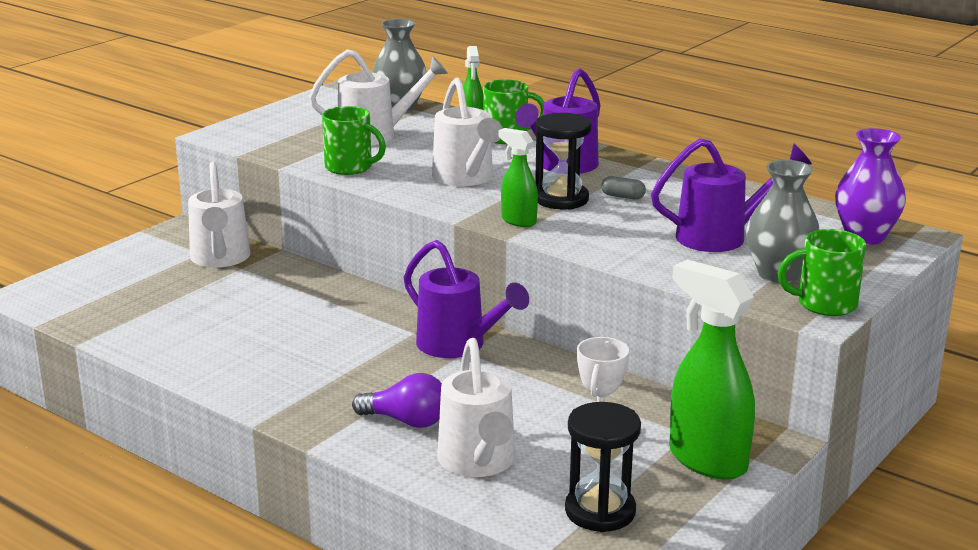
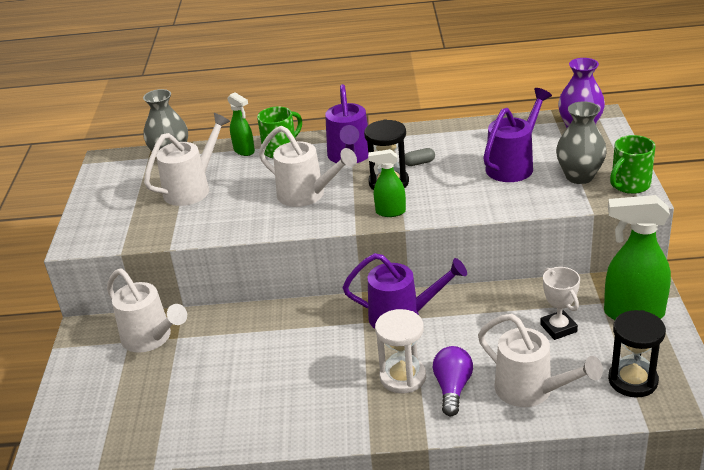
camera: 35 degrees left, 10 degrees up
green mug [322,106,386,175] -> none
purple light bulb [352,373,442,428] -> purple light bulb turned 60 degrees counterclockwise [433,346,473,416]
none -> white hourglass [375,309,426,394]

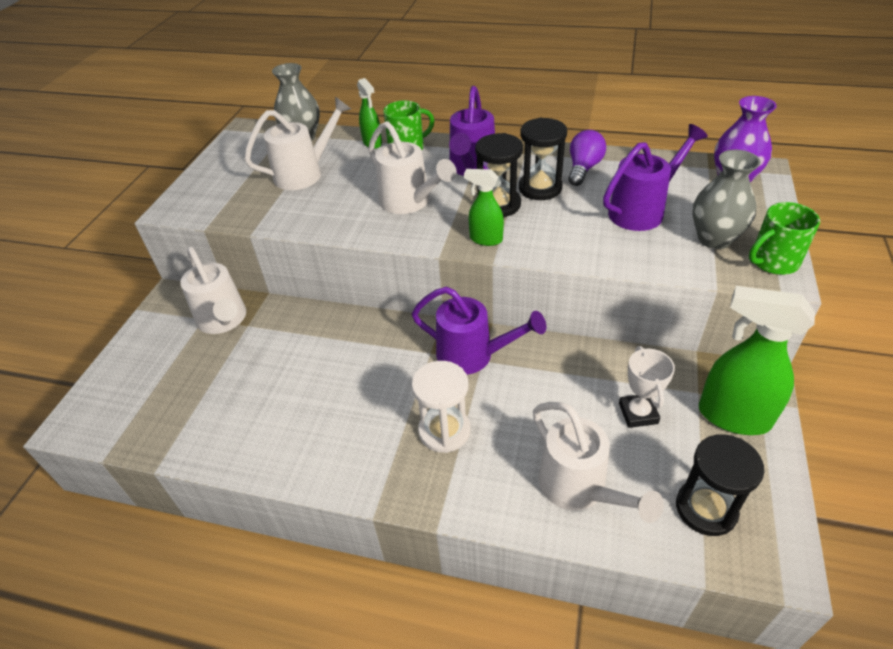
camera: 15 degrees right, 10 degrees up
grey capsule [405,148,435,166] -> black hourglass [519,118,567,200]
purple light bulb [433,346,473,416] -> purple light bulb moved to [568,130,606,186]

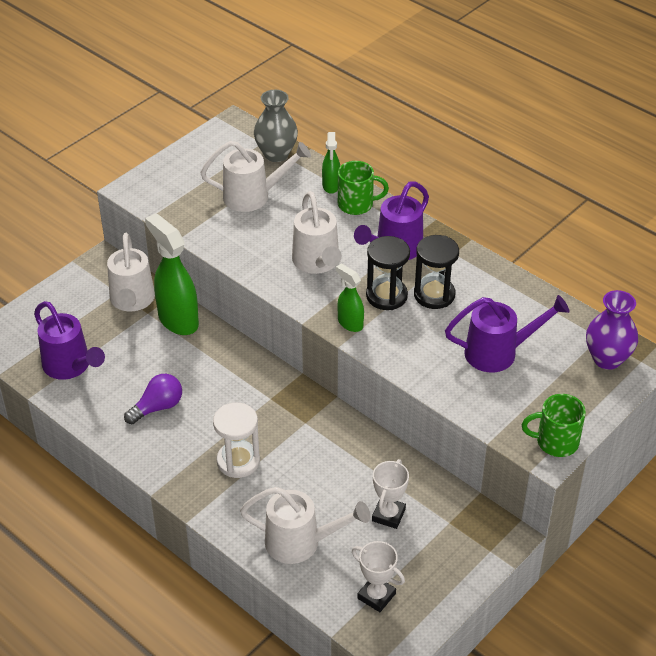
camera: 25 degrees right, 0 degrees up
purple watering can [412,287,546,375] -> purple watering can moved to [34,301,105,380]
white watering can [533,402,664,523] -> white watering can turned 75 degrees counterclockwise [240,487,370,564]
purple light bulb [568,130,606,186] -> purple light bulb moved to [124,374,182,424]
black hourglass [676,434,764,536] -> white trophy [352,541,405,612]
grey vase [693,150,761,249] -> none
green spray bottle [699,286,815,435] -> green spray bottle moved to [145,213,199,335]

